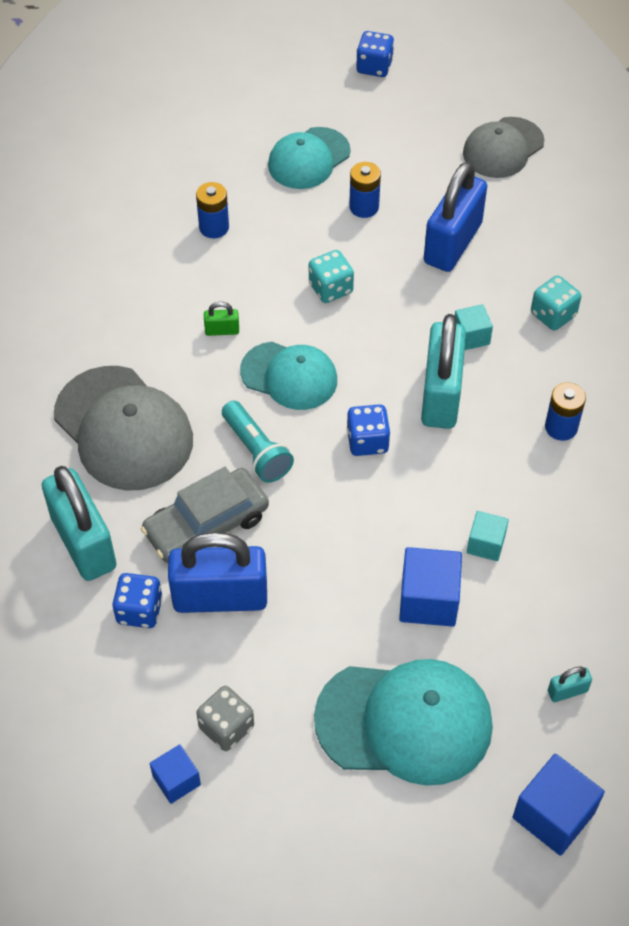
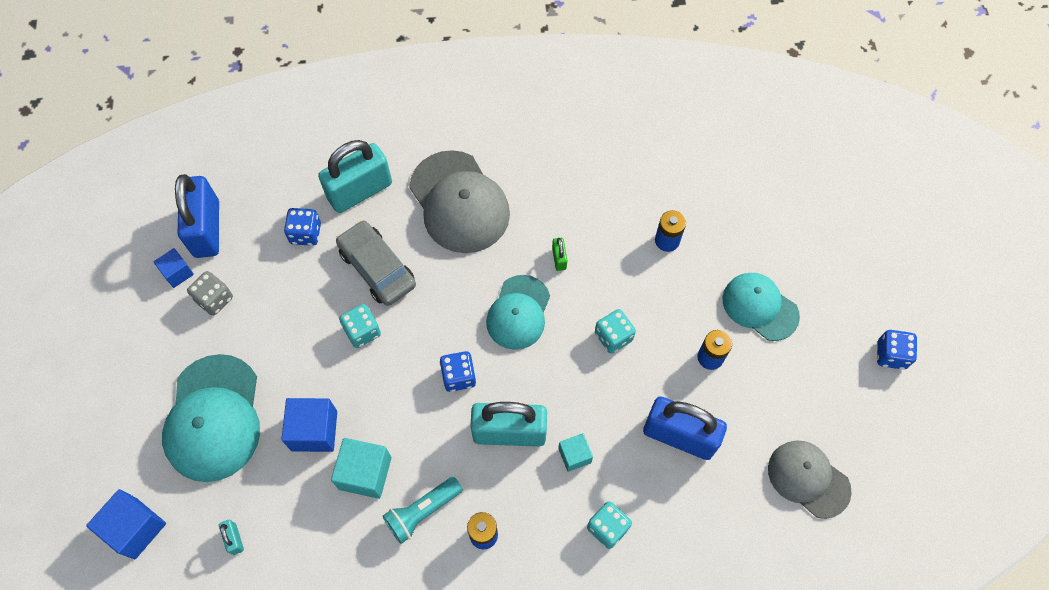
camera: 85 degrees right, 10 degrees up
grey cap [54,366,193,491] -> grey cap turned 75 degrees counterclockwise [409,150,510,253]
blue padlock [168,532,267,613] -> blue padlock moved to [175,174,219,258]
turquoise flashlight [222,401,294,483] -> turquoise flashlight moved to [383,477,463,544]
turquoise cube [467,511,509,561] -> turquoise cube [331,438,392,499], size x1.67
none -> turquoise dice [339,304,381,348]

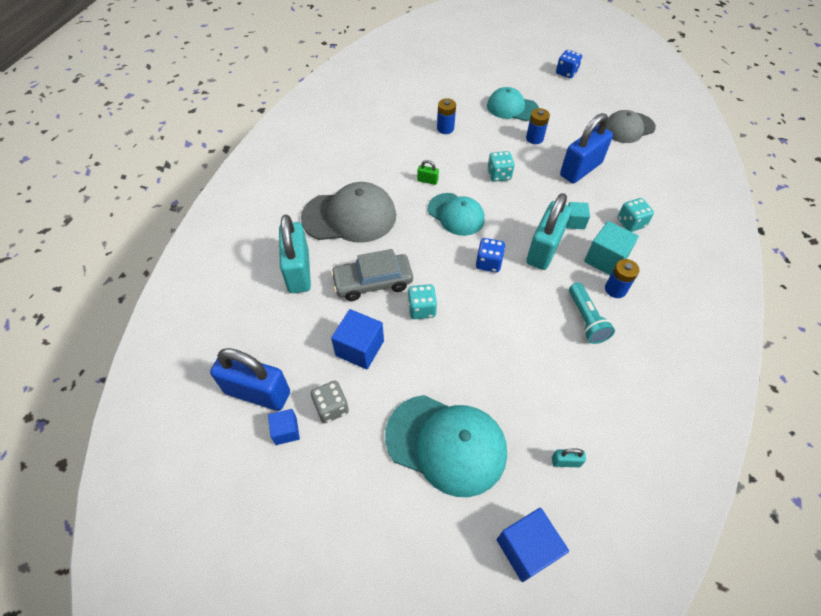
camera: 65 degrees left, 10 degrees down
blue cube [281,398,337,452] -> blue cube moved to [331,309,384,369]
blue dice [284,208,321,246] -> none
turquoise cube [331,438,392,499] -> turquoise cube moved to [584,221,639,275]
turquoise cap [723,273,800,341] -> turquoise cap turned 45 degrees clockwise [487,87,539,121]

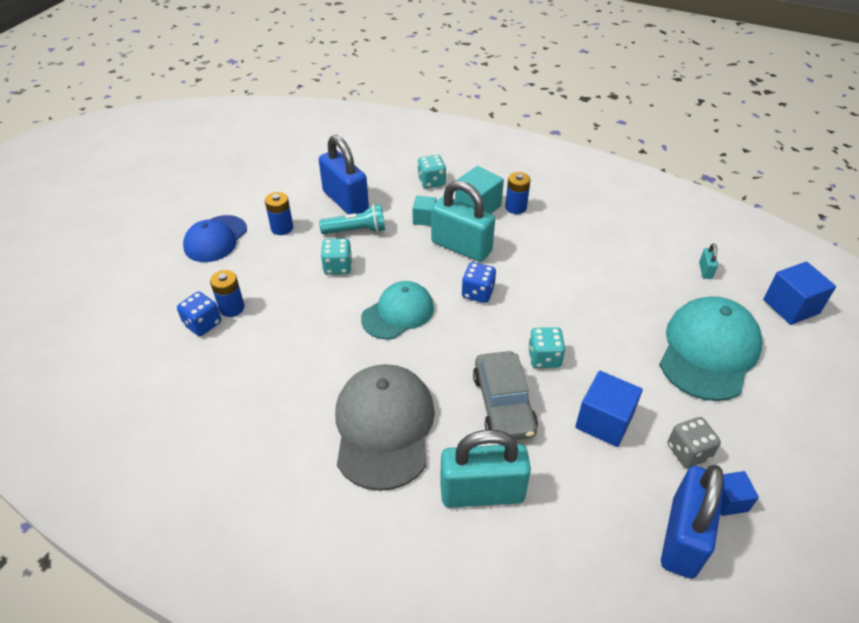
camera: 85 degrees left, 10 degrees down
green padlock [417,160,439,185] -> none
turquoise cap [487,87,539,121] -> blue cap [183,215,247,262]
blue dice [556,50,582,78] -> blue dice moved to [177,292,221,336]
turquoise flashlight [569,283,615,344] -> turquoise flashlight moved to [319,204,385,234]
grey cap [606,110,656,143] -> none

